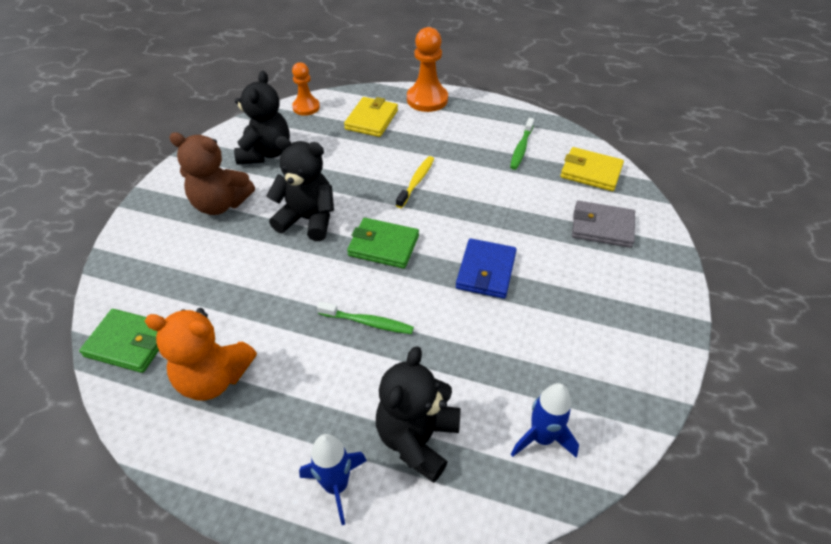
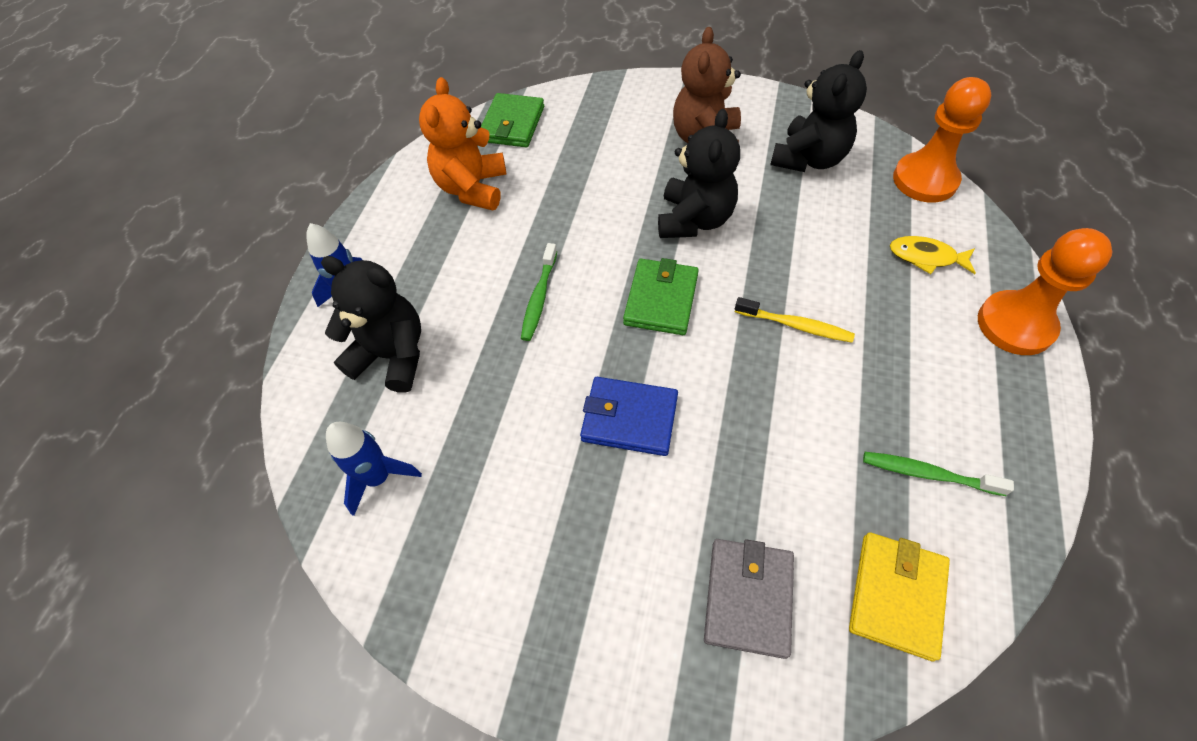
camera: 90 degrees right, 10 degrees up
black teddy bear [234,71,290,165] -> black teddy bear turned 60 degrees counterclockwise [770,50,867,172]
orange pawn [292,62,320,116] -> orange pawn [893,77,991,203], size x1.56
yellow wallet [344,97,398,137] -> yellow fish [890,236,976,274]

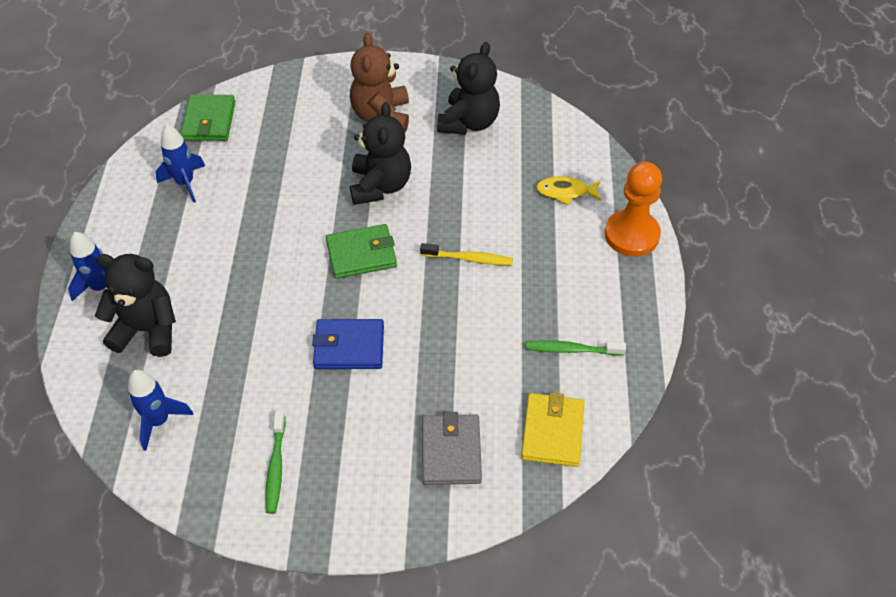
camera: 15 degrees left, 5 degrees down
orange teddy bear [419,77,507,211] -> blue rocket [155,124,205,203]
green toothbrush [521,243,557,341] -> green toothbrush moved to [265,411,286,514]
green wallet [623,258,699,335] -> green wallet turned 75 degrees clockwise [326,224,397,279]
orange pawn [893,77,991,203] -> none

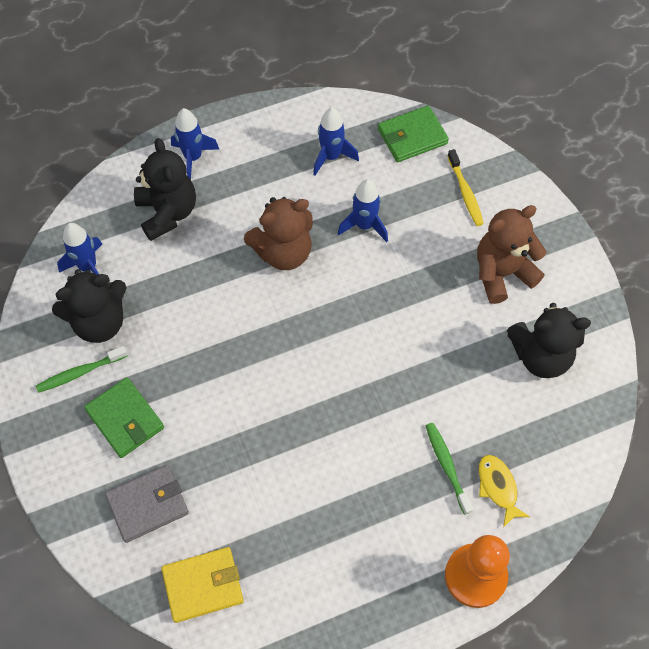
camera: 65 degrees right, 10 degrees up
blue wallet [312,319,384,369] -> none
green wallet [326,224,397,279] -> green wallet moved to [84,377,164,458]
black teddy bear [350,102,411,205] -> black teddy bear moved to [52,269,127,343]
yellow toothbrush [420,243,513,266] -> yellow toothbrush moved to [447,149,484,226]
green toothbrush [525,340,626,356] -> green toothbrush moved to [426,423,473,515]
none -> brown teddy bear [244,197,313,270]
none -> blue rocket [338,179,388,242]

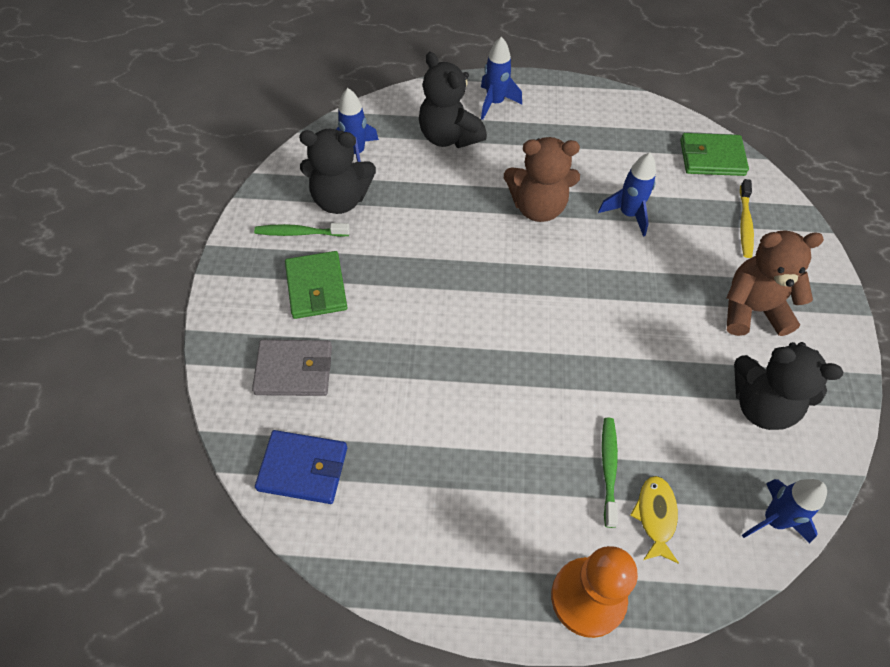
camera: 25 degrees right, 5 degrees down
black teddy bear [134,138,196,241] -> black teddy bear turned 135 degrees clockwise [419,52,487,148]
yellow wallet [161,547,244,623] -> blue wallet [255,430,347,504]
blue rocket [313,107,359,176] -> blue rocket moved to [742,479,827,544]

